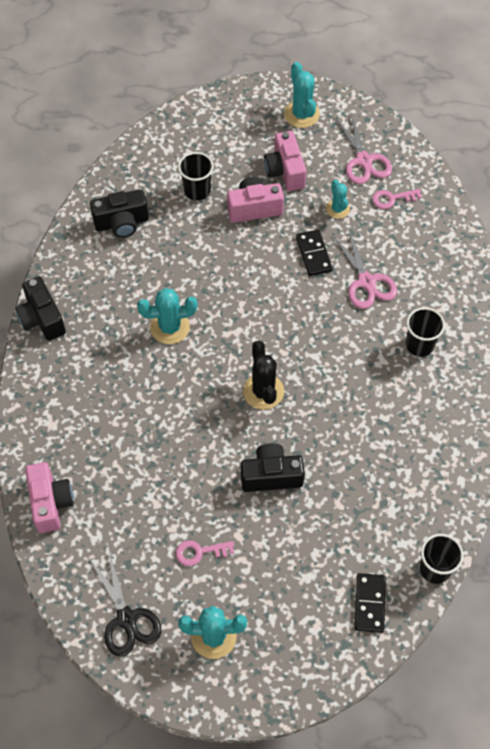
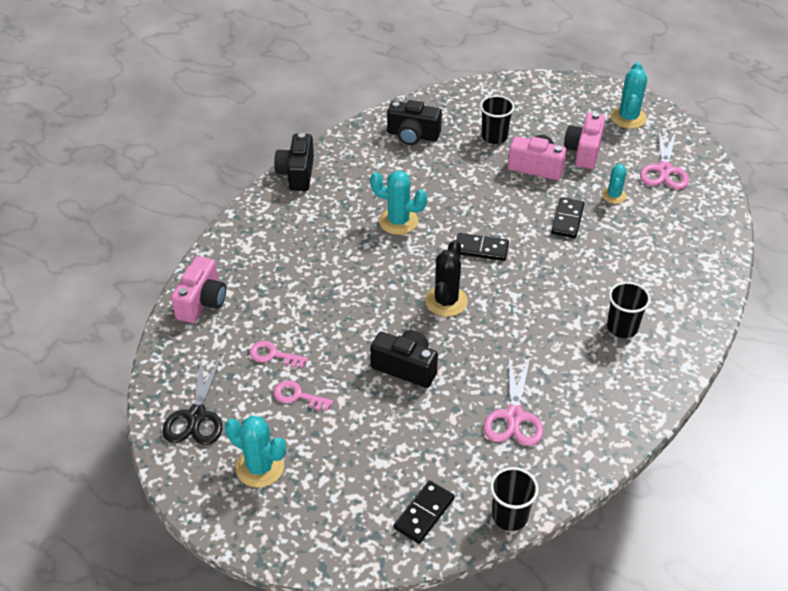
camera: 30 degrees right, 15 degrees down
pink scissors [332,228,397,309] -> pink scissors moved to [484,358,544,446]
pink key [372,189,422,209] -> pink key moved to [249,341,308,368]
none -> black domino [456,233,509,261]

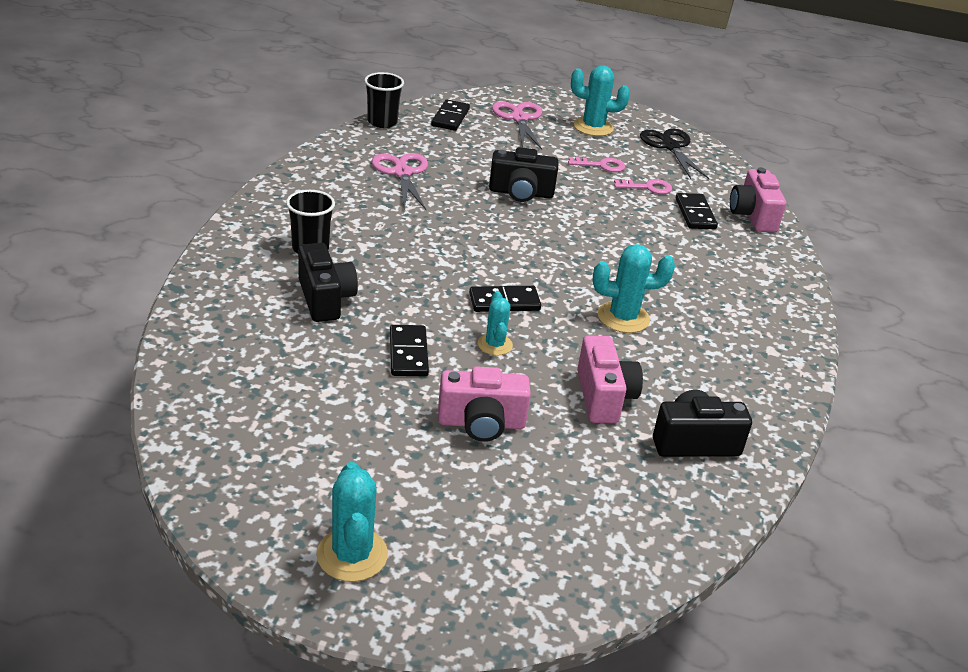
camera: 155 degrees right, 10 degrees down
black camera [274,133,314,191] -> black camera moved to [298,243,358,322]
black cactus [425,240,468,317] -> none
black cup [480,95,515,144] -> none
pink camera [564,112,606,169] -> pink camera moved to [577,335,643,423]
turquoise cactus [602,163,627,204] -> turquoise cactus moved to [478,291,513,356]
pink scissors [640,129,689,189] -> pink scissors moved to [492,102,542,150]
none -> black domino [676,193,718,229]

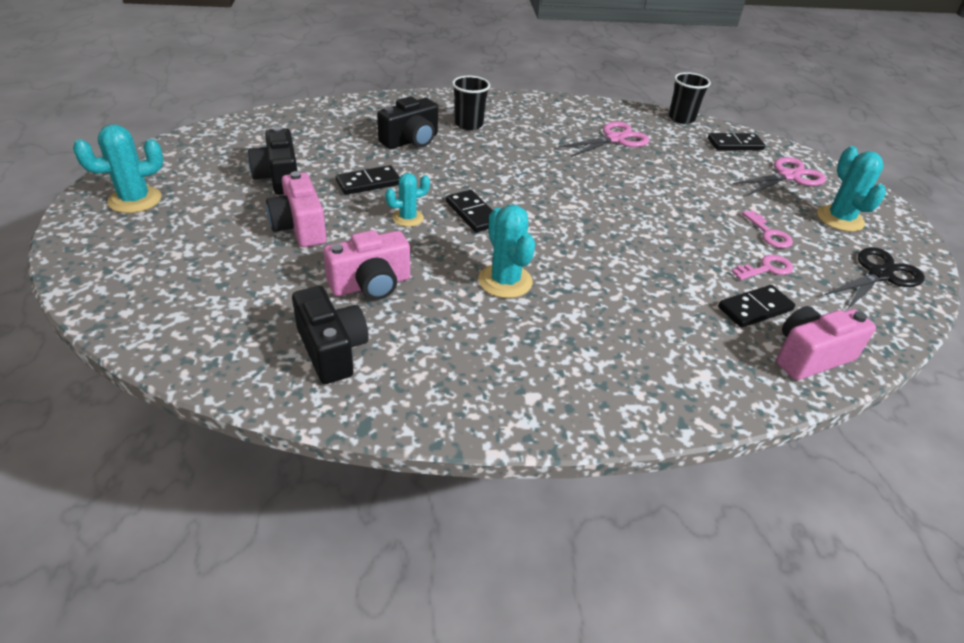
camera: 70 degrees right, 5 degrees up
black camera [489,147,558,202] -> black camera moved to [248,126,297,195]
pink key [614,179,672,194] -> pink key turned 90 degrees counterclockwise [732,255,793,280]

